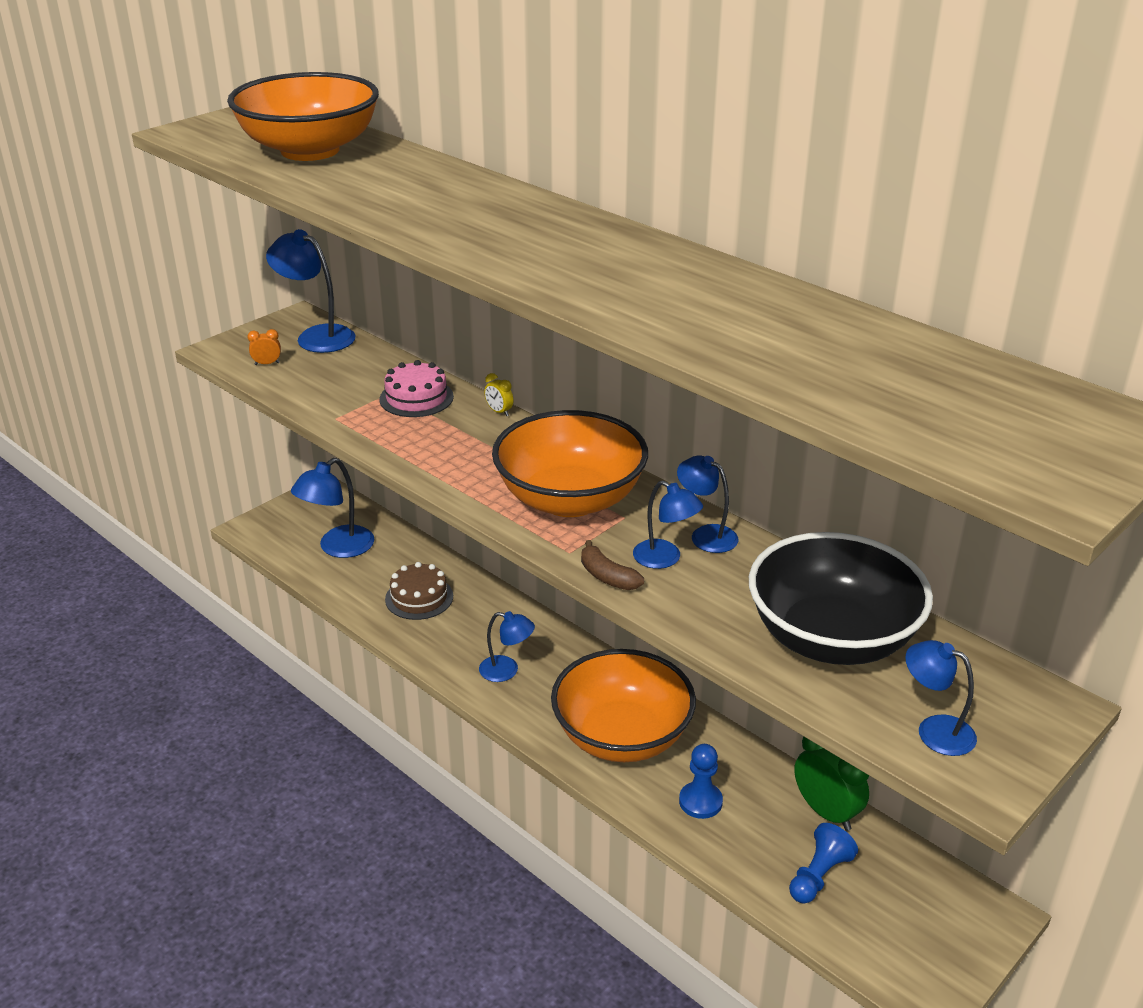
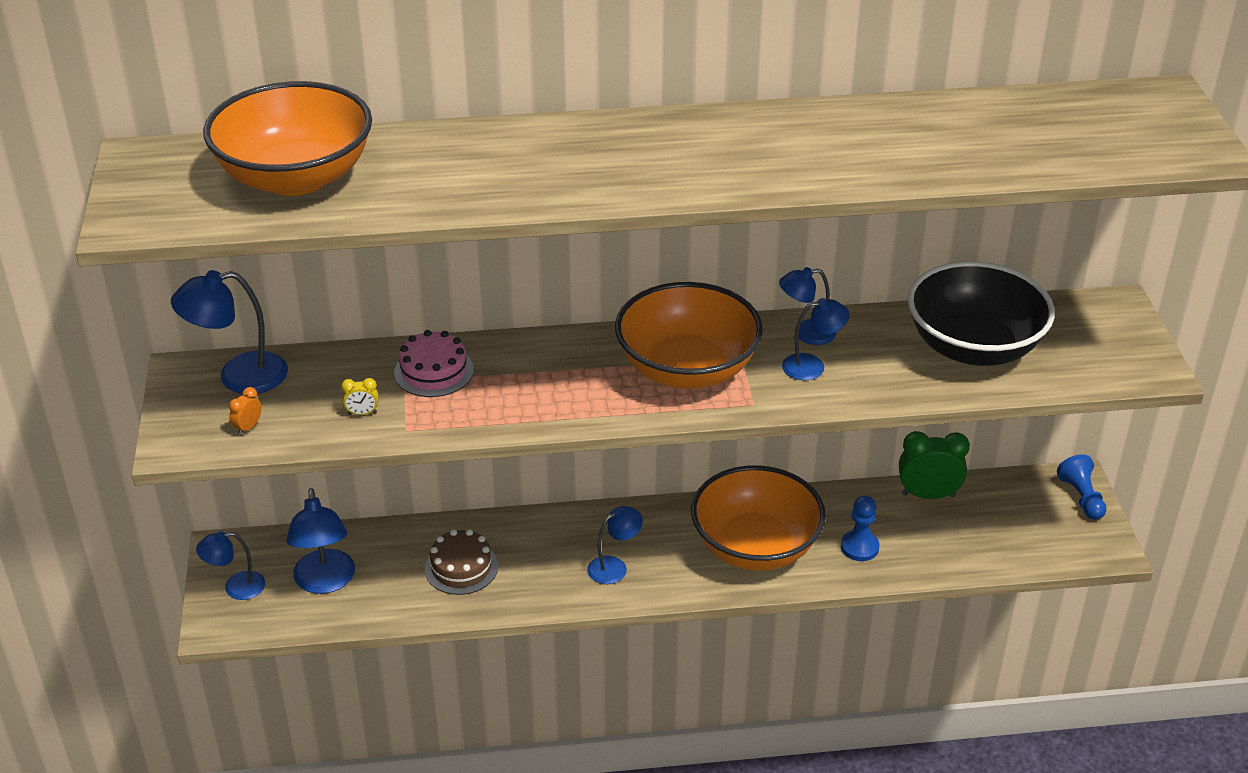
camera: 50 degrees left, 5 degrees up
yellow clock [484,373,513,416] -> yellow clock moved to [341,378,379,415]
brown banana [581,540,644,590] -> none
blue pawn [789,823,858,904] -> blue pawn moved to [1057,454,1106,520]
blue lamp [905,640,977,756] -> blue lamp moved to [196,531,265,600]

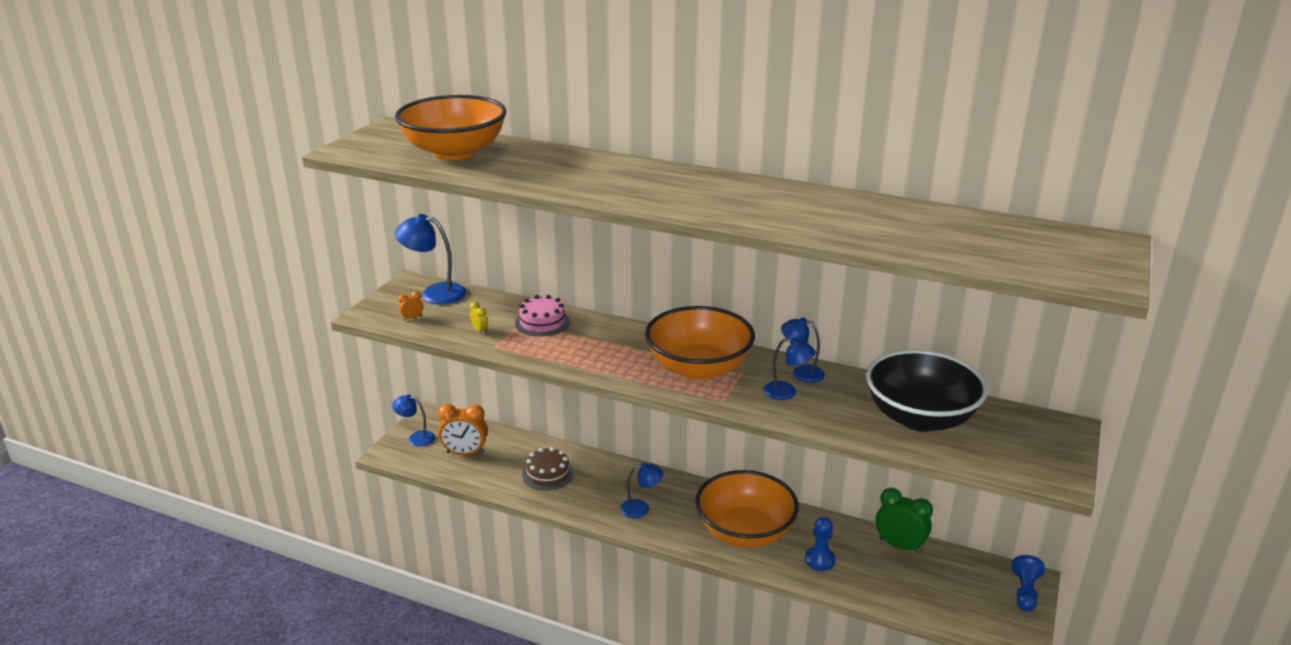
camera: 30 degrees right, 10 degrees down
blue lamp [286,488,355,594] -> orange clock [438,404,488,455]
yellow clock [341,378,379,415] -> yellow clock turned 150 degrees counterclockwise [470,302,488,334]

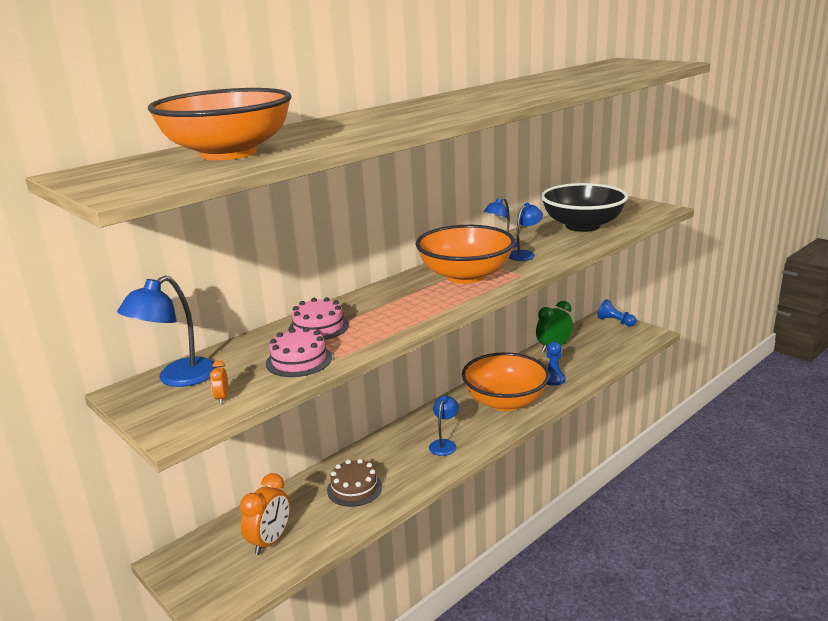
camera: 65 degrees left, 5 degrees down
blue lamp [392,394,435,447] -> none
yellow clock [470,302,488,334] -> pink cake [266,327,332,377]

